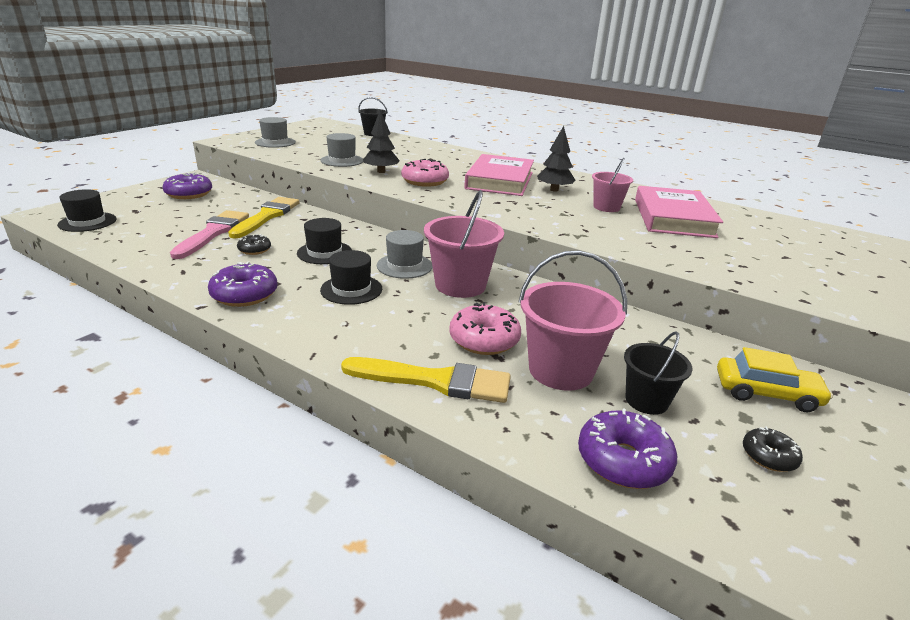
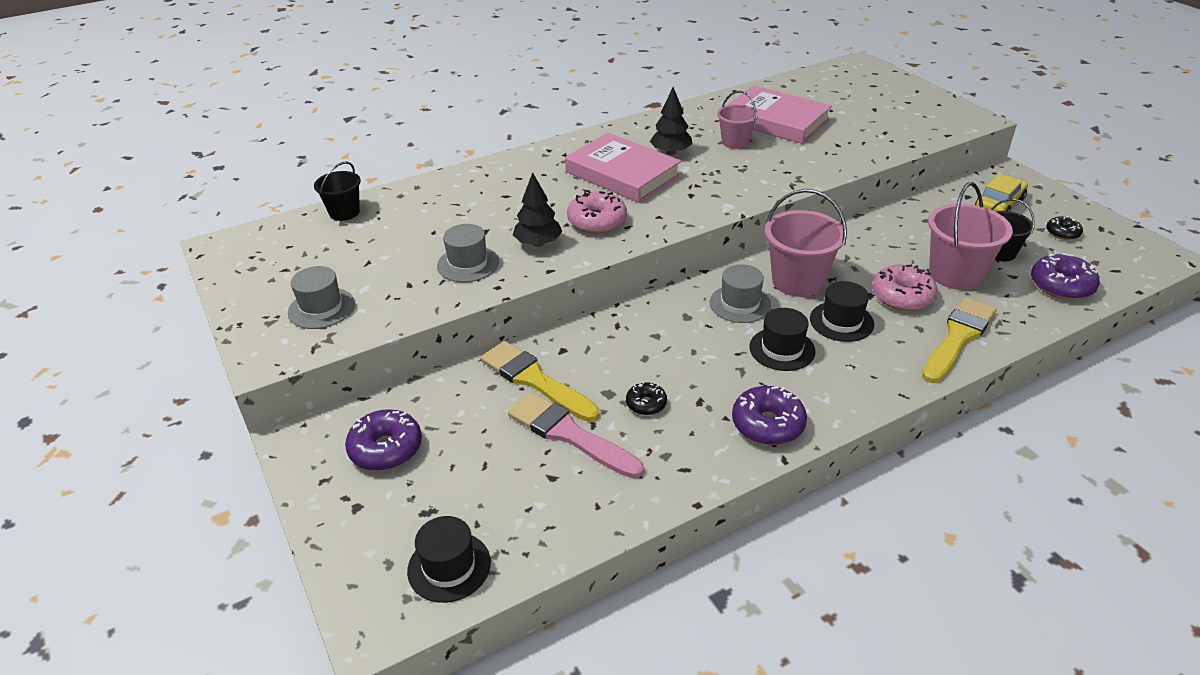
camera: 60 degrees left, 10 degrees up
black hat [297,218,352,264] -> black hat moved to [810,281,874,342]

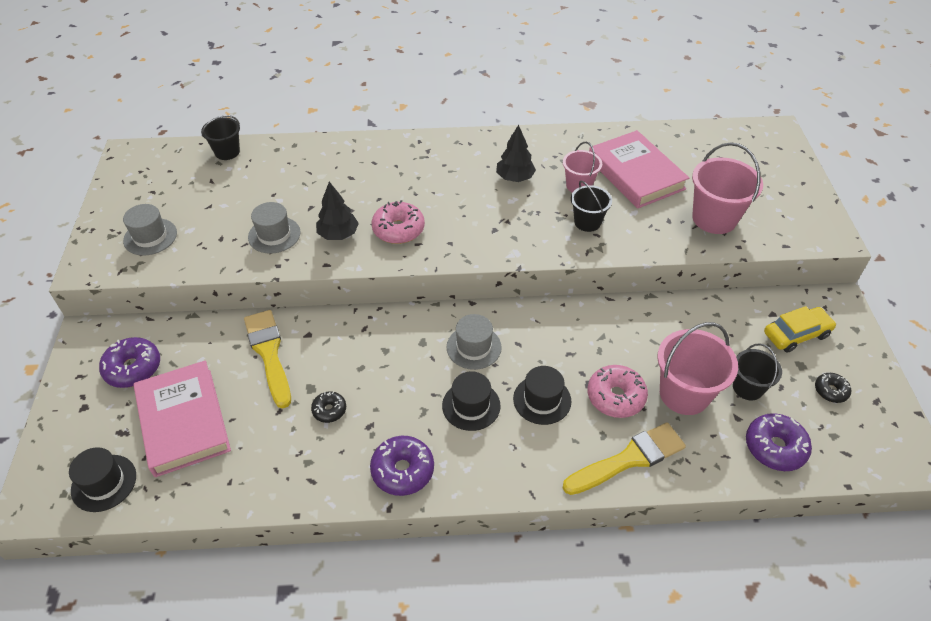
camera: 25 degrees right, 10 degrees up
pink brush [508,392,644,478] -> none
pink book [565,133,681,203] -> pink book moved to [133,361,231,477]
pink bucket [765,189,847,297] -> pink bucket moved to [692,142,763,234]
none -> black bucket [571,181,612,232]

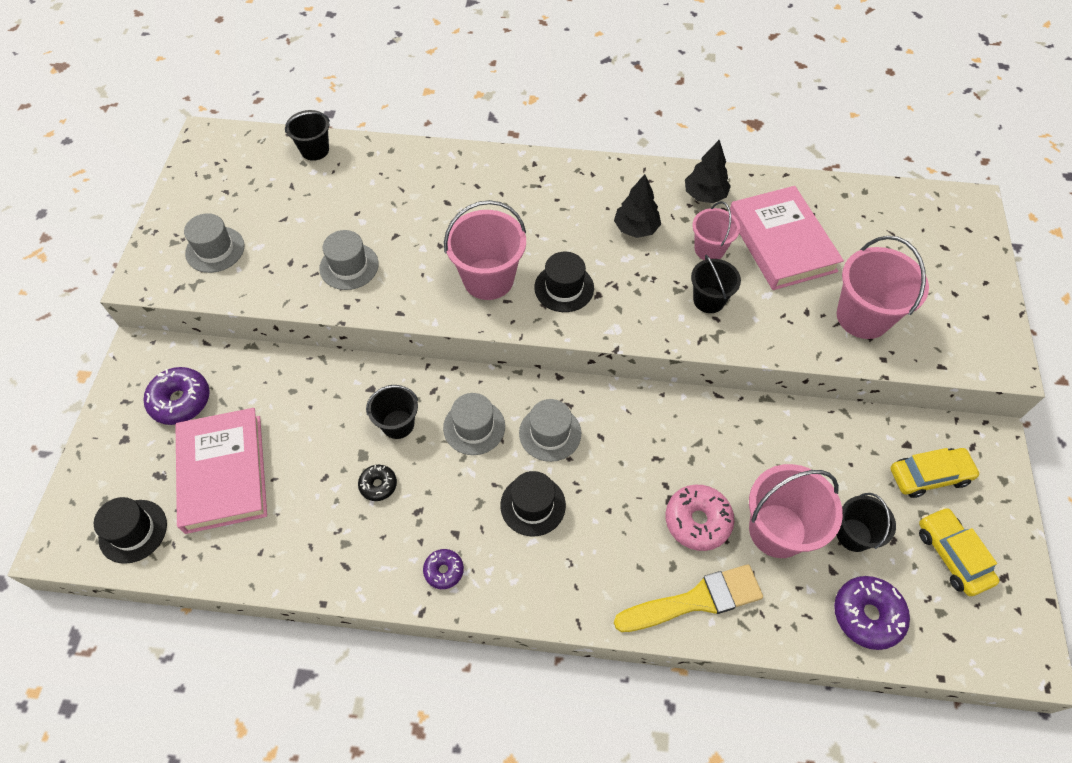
camera: 10 degrees right, 10 degrees up
yellow brush [244,310,291,408] -> none
black tree [316,182,359,240] -> black tree moved to [685,140,731,203]
purple donut [370,436,434,496] -> purple donut [423,549,464,589], size x0.58
pink donut [371,200,425,244] -> pink bucket [444,200,526,300]
black hat [513,366,571,425] -> black hat moved to [534,252,594,312]
black donut [815,373,851,403] -> yellow car [919,507,999,596]
none -> black bucket [366,385,418,439]
none -> grey hat [443,393,505,455]

